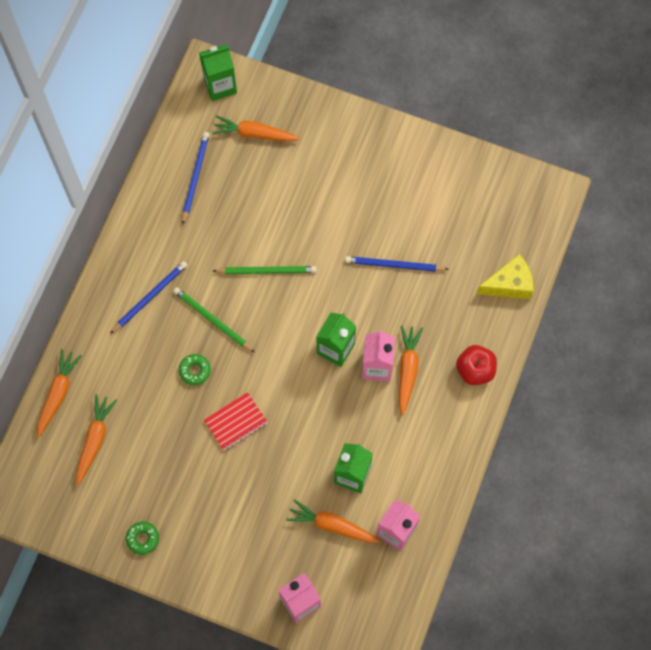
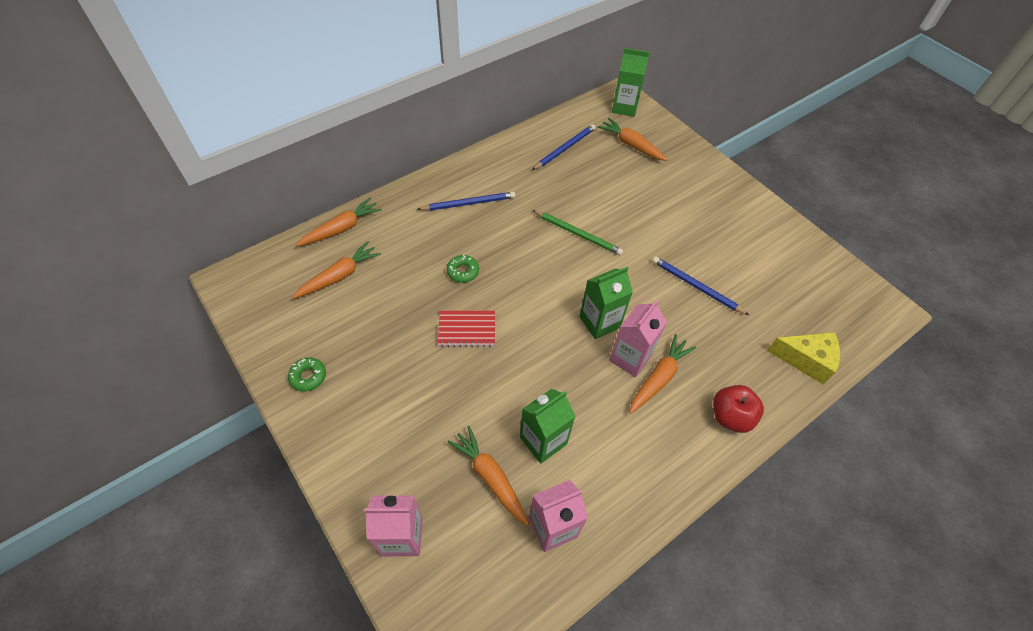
camera: 30 degrees right, 15 degrees down
green pencil [173,287,255,353] -> none

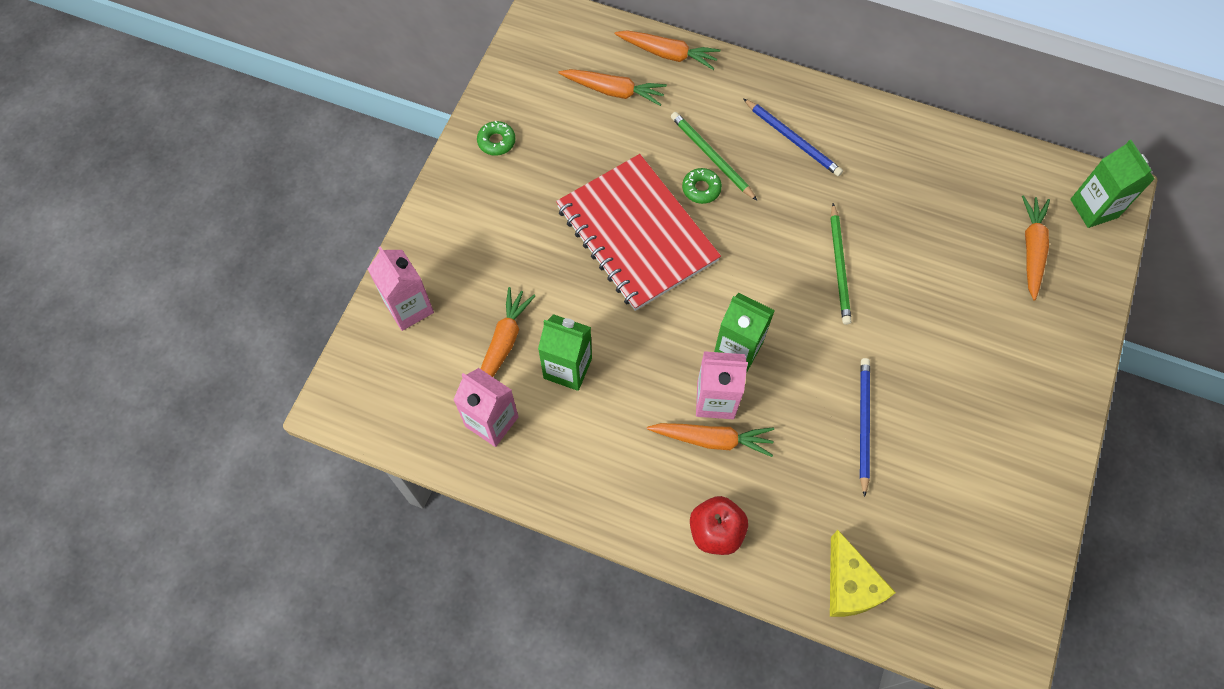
camera: 60 degrees right, 10 degrees up
red notebook [438,310,495,348] -> red notebook [556,154,721,311], size x2.19
blue pencil [532,124,596,170] -> none
none -> green pencil [671,112,757,200]

